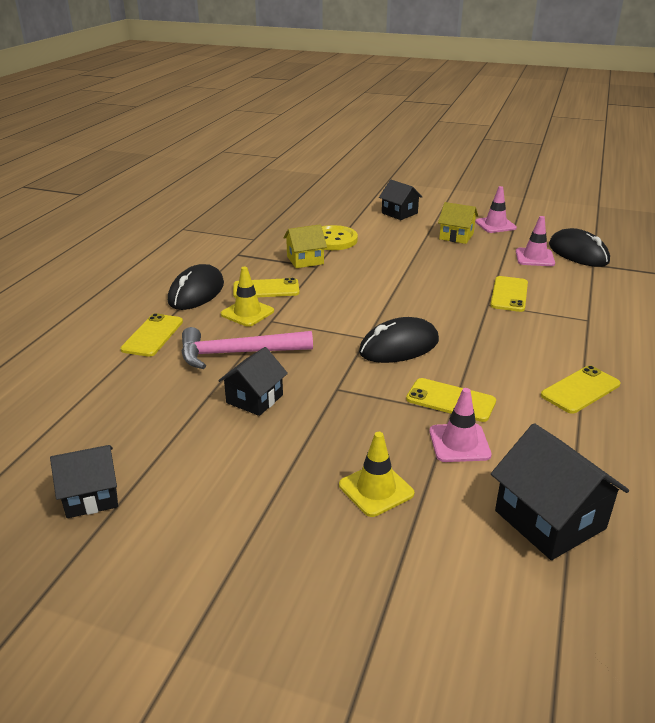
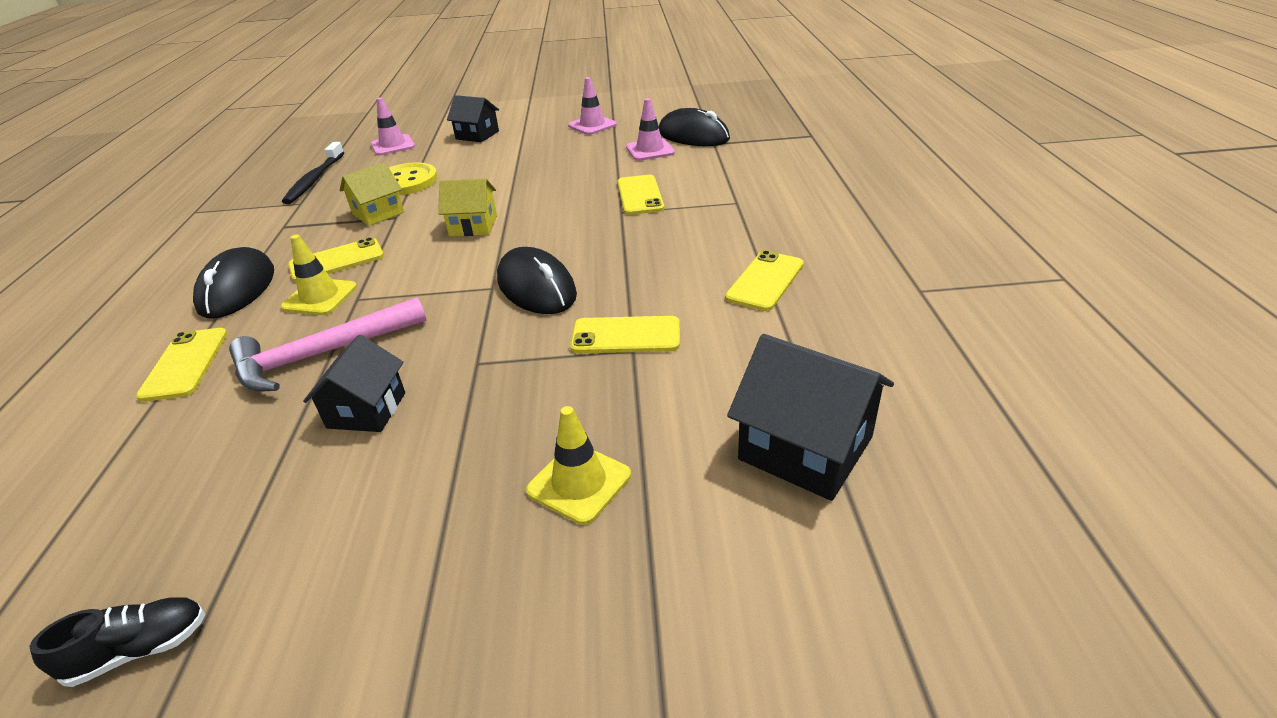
camera: 20 degrees left, 5 degrees up
black house [50,445,118,518] -> black shoe [29,597,205,687]
black mouse [359,317,439,363] -> black mouse turned 75 degrees counterclockwise [497,247,577,314]
pink traffic cone [429,388,492,462] -> pink traffic cone moved to [371,97,415,156]
yellow house [438,202,478,244] -> yellow house moved to [438,179,497,236]
none -> black toothbrush [282,142,344,204]

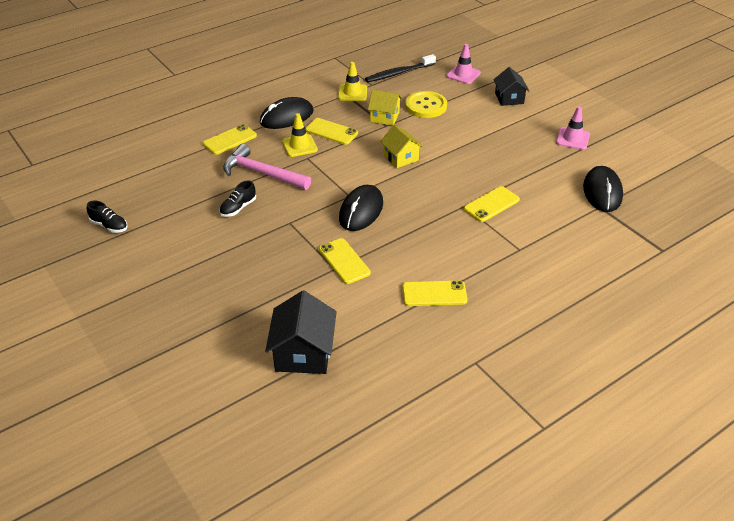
camera: 55 degrees right, 5 degrees up
black house [303,335,405,432] -> black shoe [219,180,256,217]
yellow traffic cone [526,406,631,525] -> yellow traffic cone moved to [338,62,367,101]
pink traffic cone [626,98,675,161] -> none

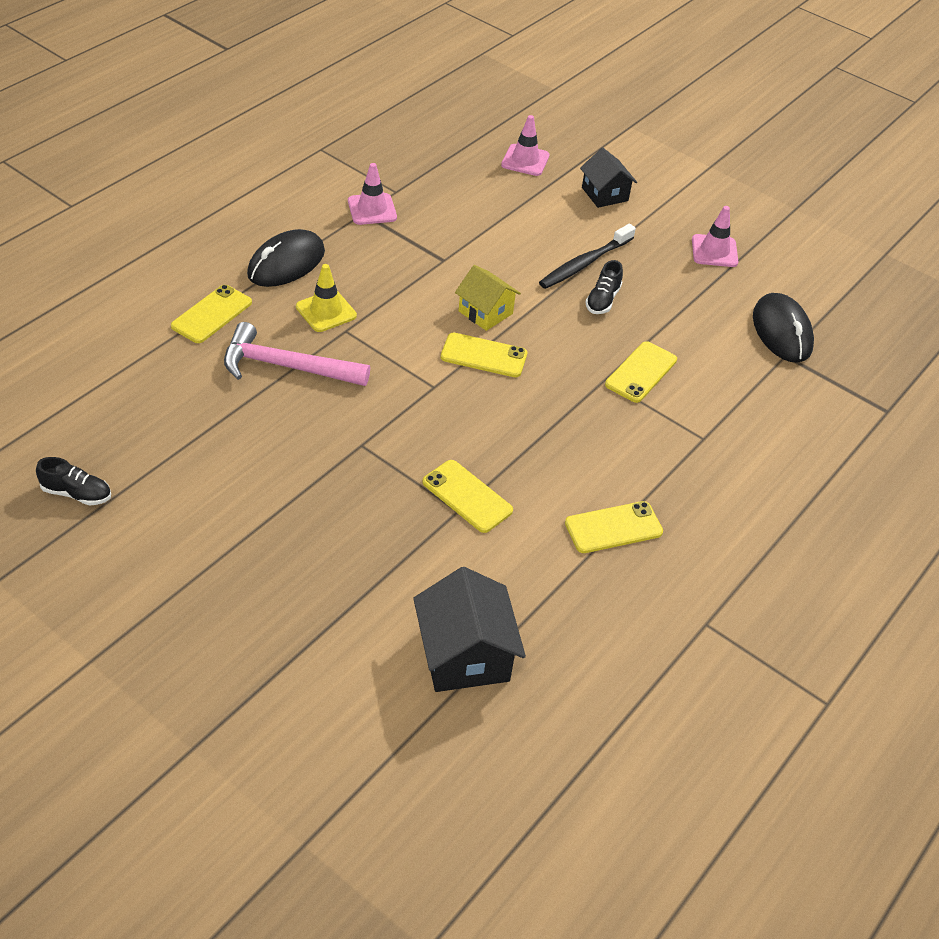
camera: 20 degrees left, 5 degrees up
black shoe [219,180,256,217] -> black shoe moved to [585,260,623,314]
yellow phone [305,118,358,145] -> yellow phone moved to [441,333,527,377]
yellow traffic cone [338,62,367,101] -> pink traffic cone [348,163,397,225]
black mouse [339,185,383,231] -> none
black toothbrush [365,54,436,82] -> black toothbrush moved to [539,224,636,289]
yellow house [368,90,402,125] -> none
yellow button [405,91,447,118] -> none

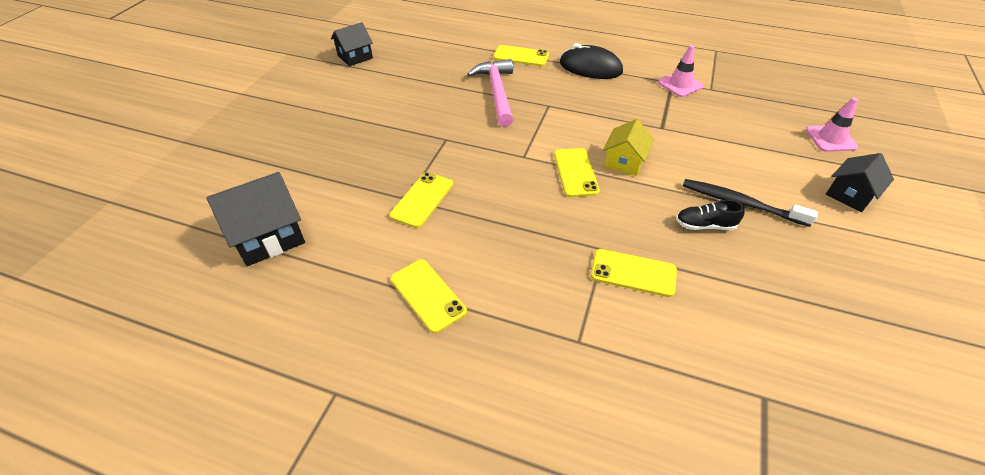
camera: 75 degrees right, 0 degrees up
black shoe [36,457,111,506] -> black house [331,22,373,66]
yellow traffic cone [296,264,357,332] -> none
pink traffic cone [692,206,738,267] -> none
black mouse [753,293,814,363] -> none

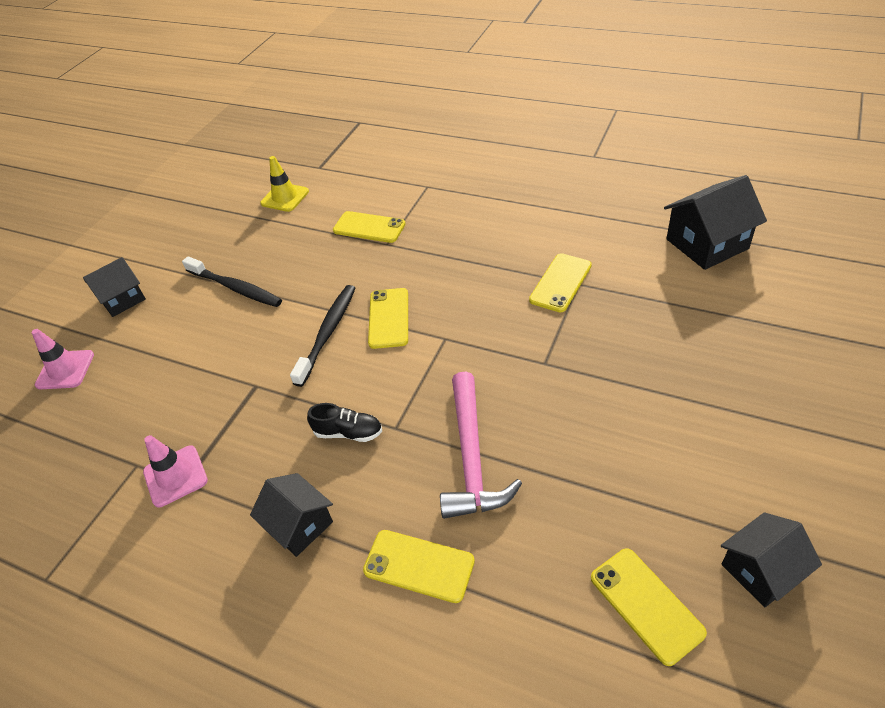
camera: 170 degrees left, 0 degrees up
yellow phone [390,259,467,333] -> yellow phone moved to [591,548,707,666]
black mouse [560,43,623,79] -> black house [250,473,333,557]
yellow house [603,119,654,176] -> black toothbrush [290,285,355,387]
black shoe [676,200,745,230] -> black shoe moved to [307,403,382,442]
none -> yellow traffic cone [260,156,309,212]

